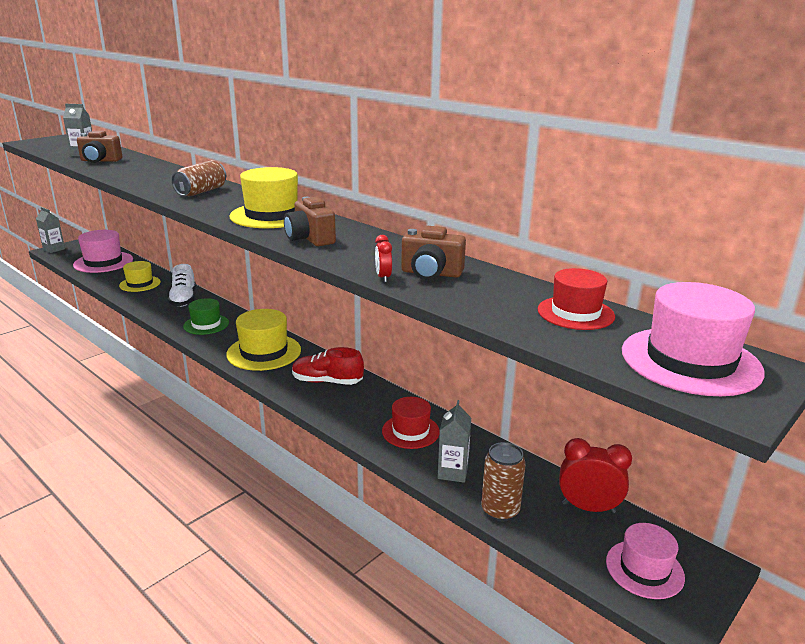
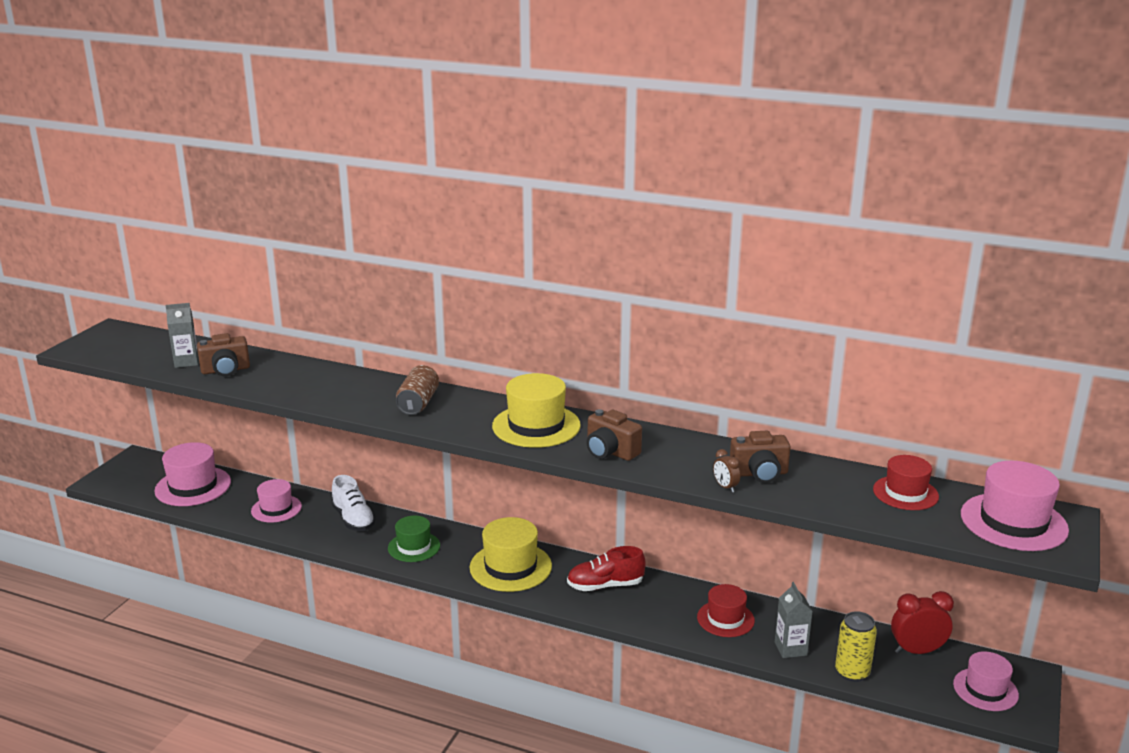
camera: 20 degrees left, 0 degrees up
grey carton [36,207,65,253] -> none
yellow hat [119,261,161,292] -> pink hat [251,479,302,523]
red clock [375,235,392,282] -> brown clock [713,449,740,492]
brown can [481,442,526,522] -> yellow can [835,611,877,682]

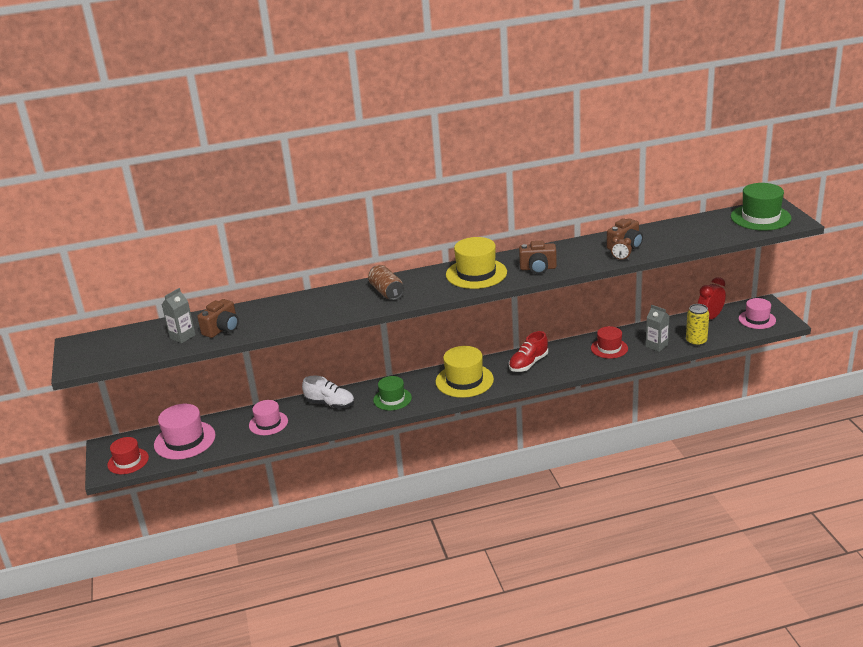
camera: 35 degrees left, 5 degrees up
red hat [873,455,939,510] -> red hat moved to [107,437,149,474]
pink hat [961,461,1069,551] -> green hat [731,183,792,231]

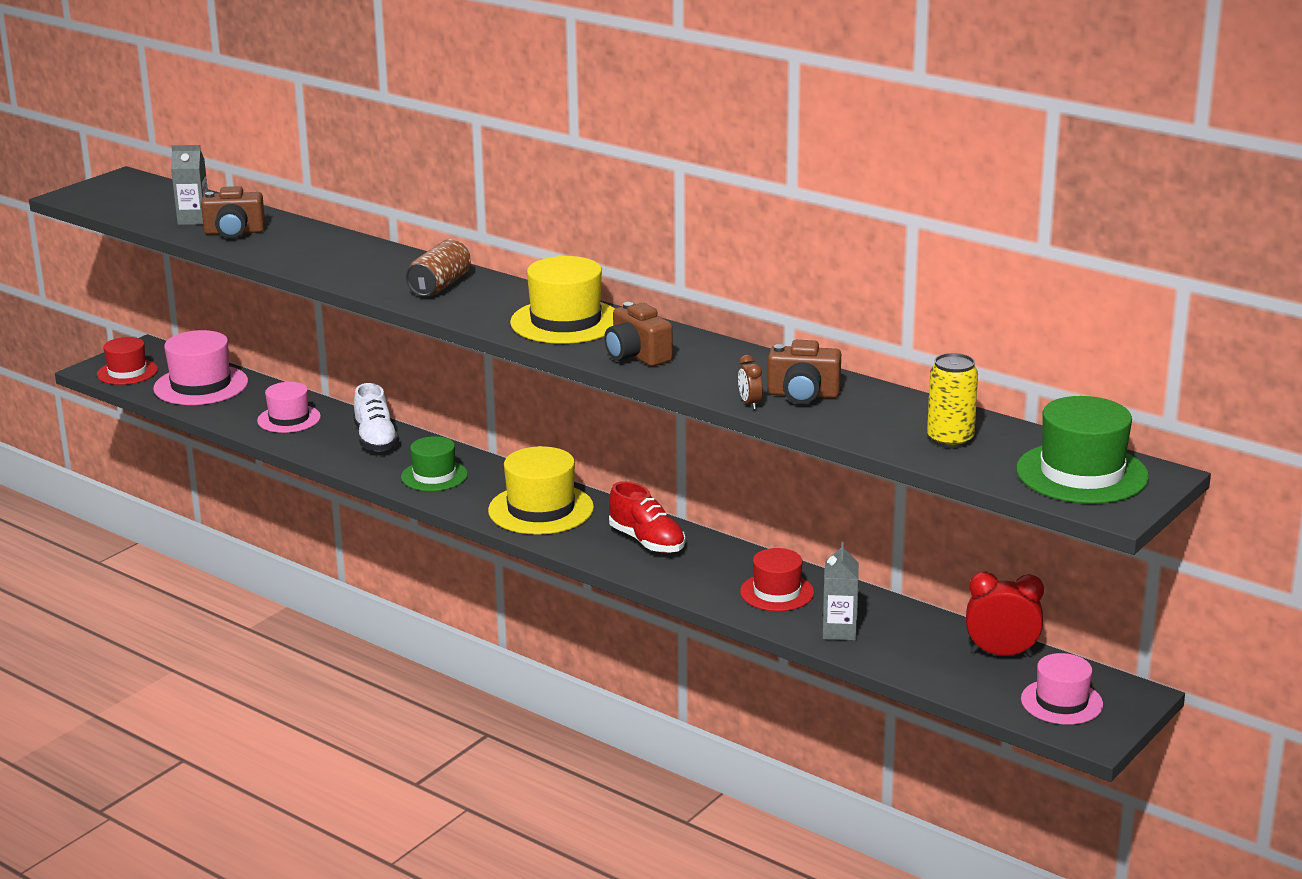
camera: 50 degrees right, 5 degrees down
red shoe [509,331,548,372] -> red shoe turned 135 degrees counterclockwise [609,481,685,553]
yellow can [686,304,709,346] -> yellow can moved to [927,353,978,449]

